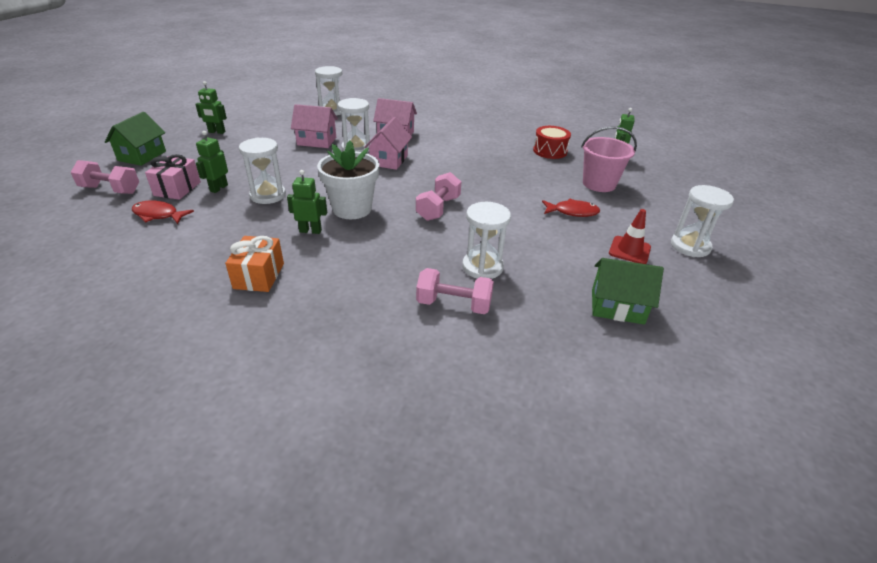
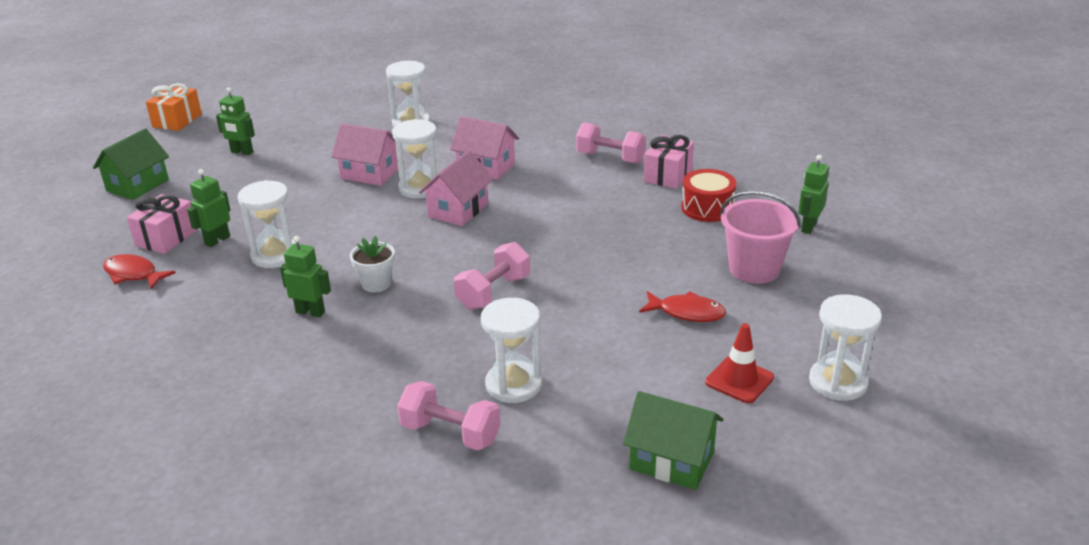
camera: 15 degrees right, 5 degrees down
pink dumbbell [71,160,139,194] -> pink dumbbell moved to [576,122,646,164]
orange gift [225,236,284,292] -> orange gift moved to [146,83,202,131]
white flower pot [317,141,379,219] -> white flower pot [350,236,395,293], size x0.55
none -> pink gift [644,135,694,189]

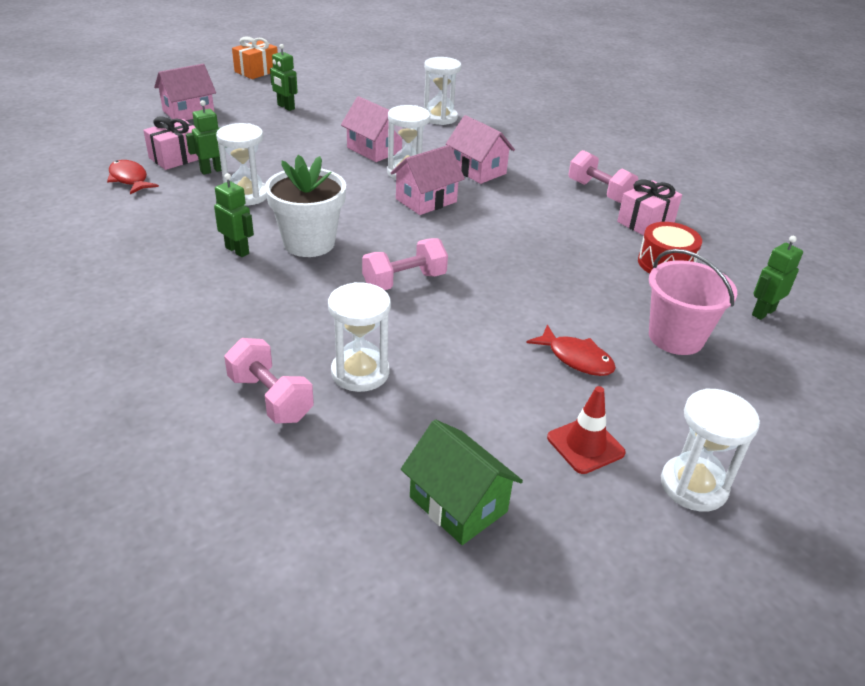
camera: 20 degrees right, 5 degrees up
green house [93,129,169,200] -> pink house [154,64,216,120]
white flower pot [350,236,395,293] -> white flower pot [265,155,346,257], size x1.82

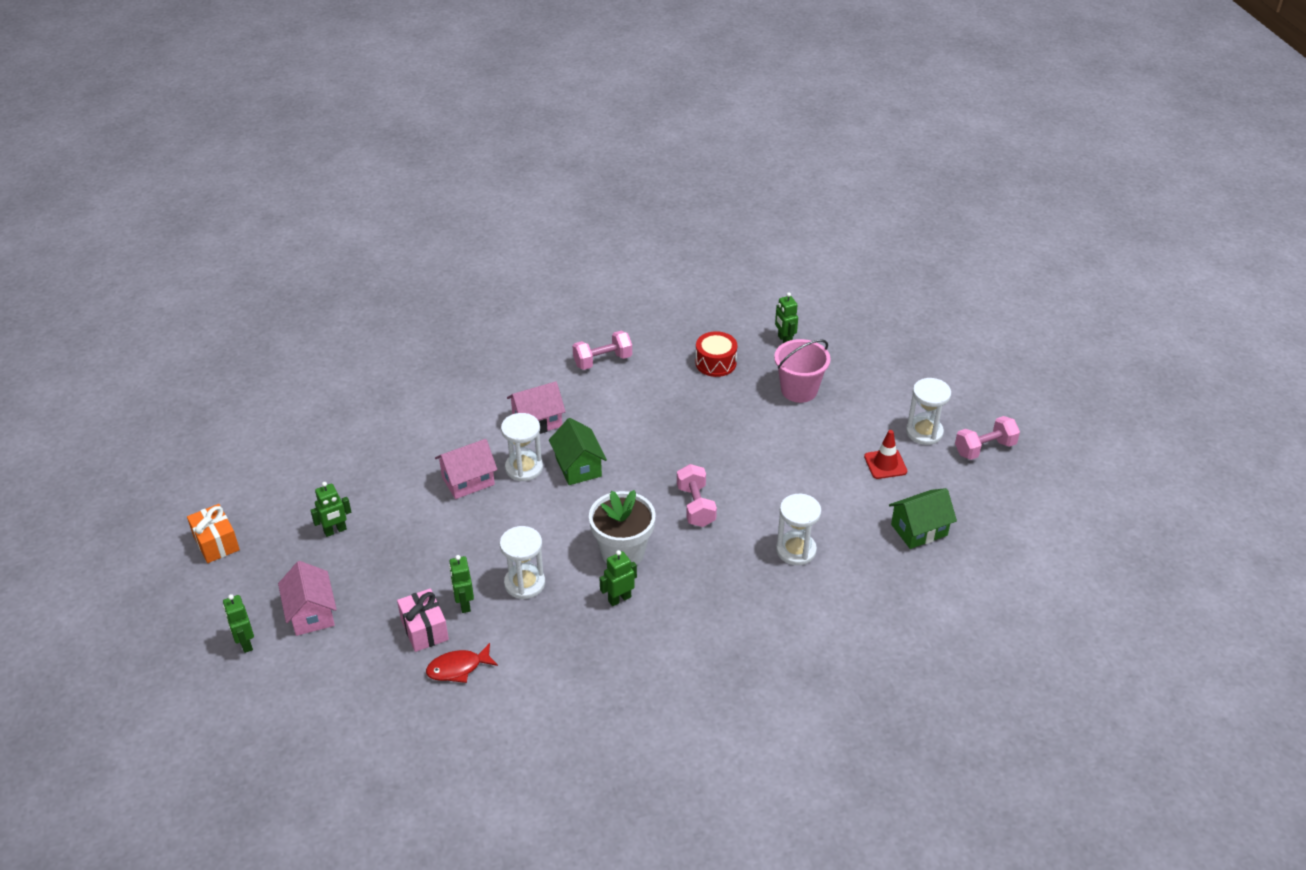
camera: 70 degrees left, 5 degrees up
pink dumbbell [224,338,314,424] -> pink dumbbell moved to [955,416,1020,460]
pink house [390,145,465,215] -> green house [549,418,607,485]
white hourglass [424,57,461,125] -> none
red fish [526,325,616,376] -> none
pink gift [617,179,682,236] -> none
none -> green robot [223,594,254,653]

